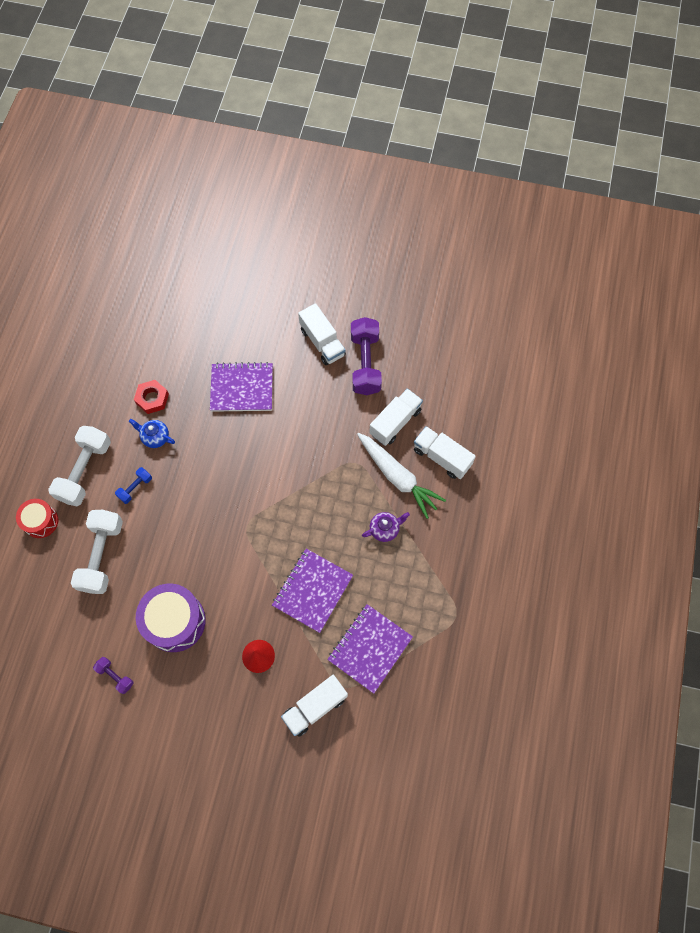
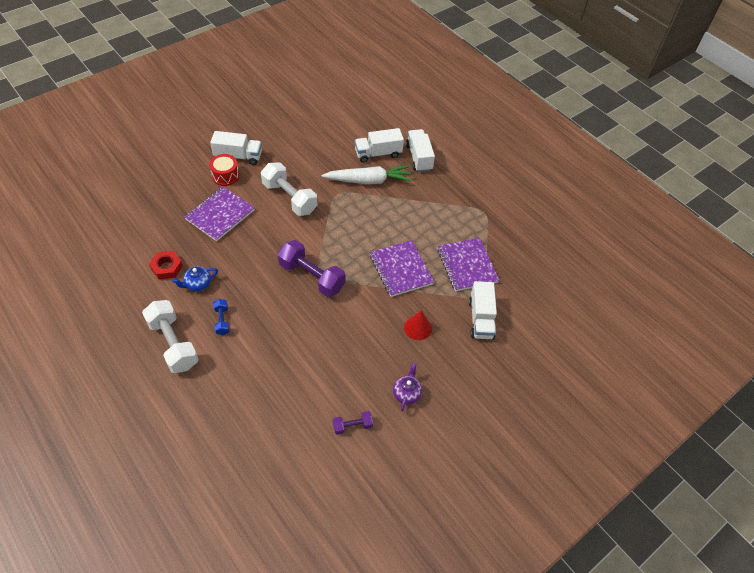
camera: 55 degrees left, 15 degrees down
red drum [16,499,58,538] -> red drum moved to [209,154,239,186]
white dumbbell [71,510,123,594] -> white dumbbell moved to [261,162,317,216]
purple drum [136,583,206,652] -> none
purple dumbbell [351,317,382,395] -> purple dumbbell moved to [278,240,345,297]
purple teapot [362,512,410,542] -> purple teapot moved to [393,363,422,411]
white truck [369,388,423,446] -> white truck moved to [406,129,435,172]

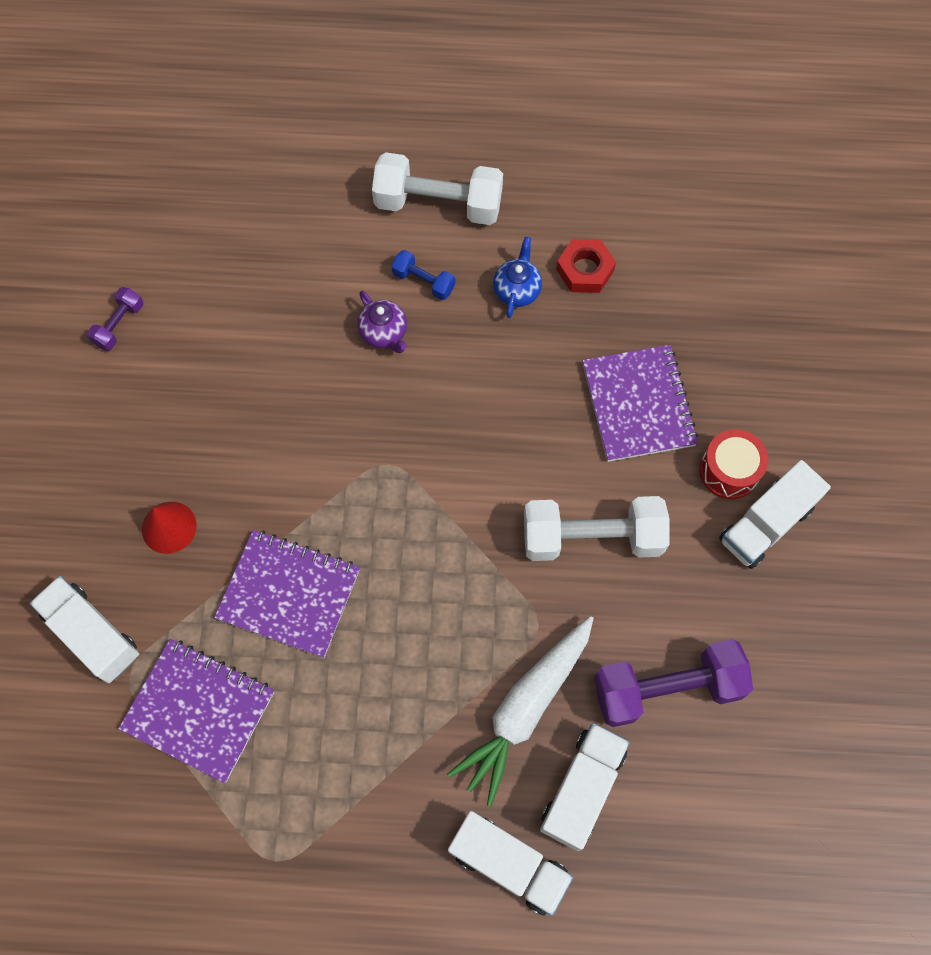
camera: 135 degrees right, 15 degrees up
purple dumbbell [278,240,345,297] -> purple dumbbell moved to [594,639,753,727]
purple teapot [393,363,422,411] -> purple teapot moved to [357,291,407,353]

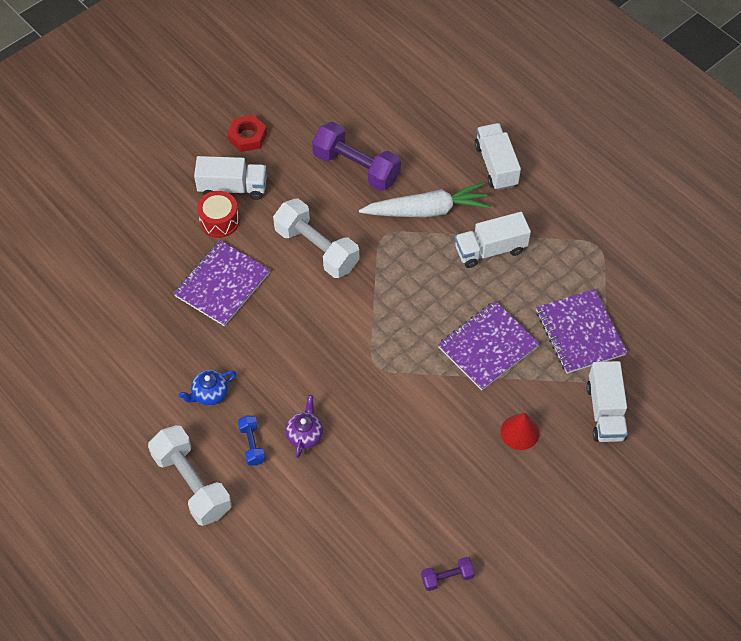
camera: 135 degrees left, 10 degrees down
purple notebook [214,530,360,658] -> purple notebook turned 75 degrees clockwise [438,301,540,391]
white truck [540,723,630,851] -> white truck moved to [455,212,531,268]
red nut [556,239,616,293] -> red nut moved to [227,115,267,152]

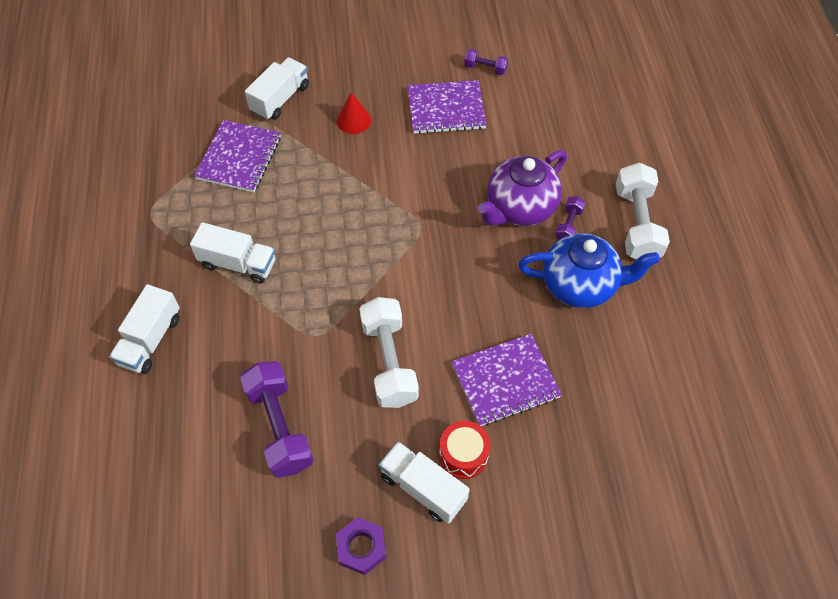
camera: 145 degrees left, 0 degrees up
blue teapot [178,370,237,406] -> blue teapot [518,233,660,308], size x2.03
red nut [227,115,267,152] -> purple nut [336,517,386,575]
blue dumbbell [238,416,265,465] -> purple dumbbell [555,196,585,239]
purple teapot [285,395,323,458] -> purple teapot [478,150,567,226], size x2.03
white carrot [359,182,491,218] -> none
purple notebook [438,301,540,391] -> purple notebook moved to [408,80,487,134]

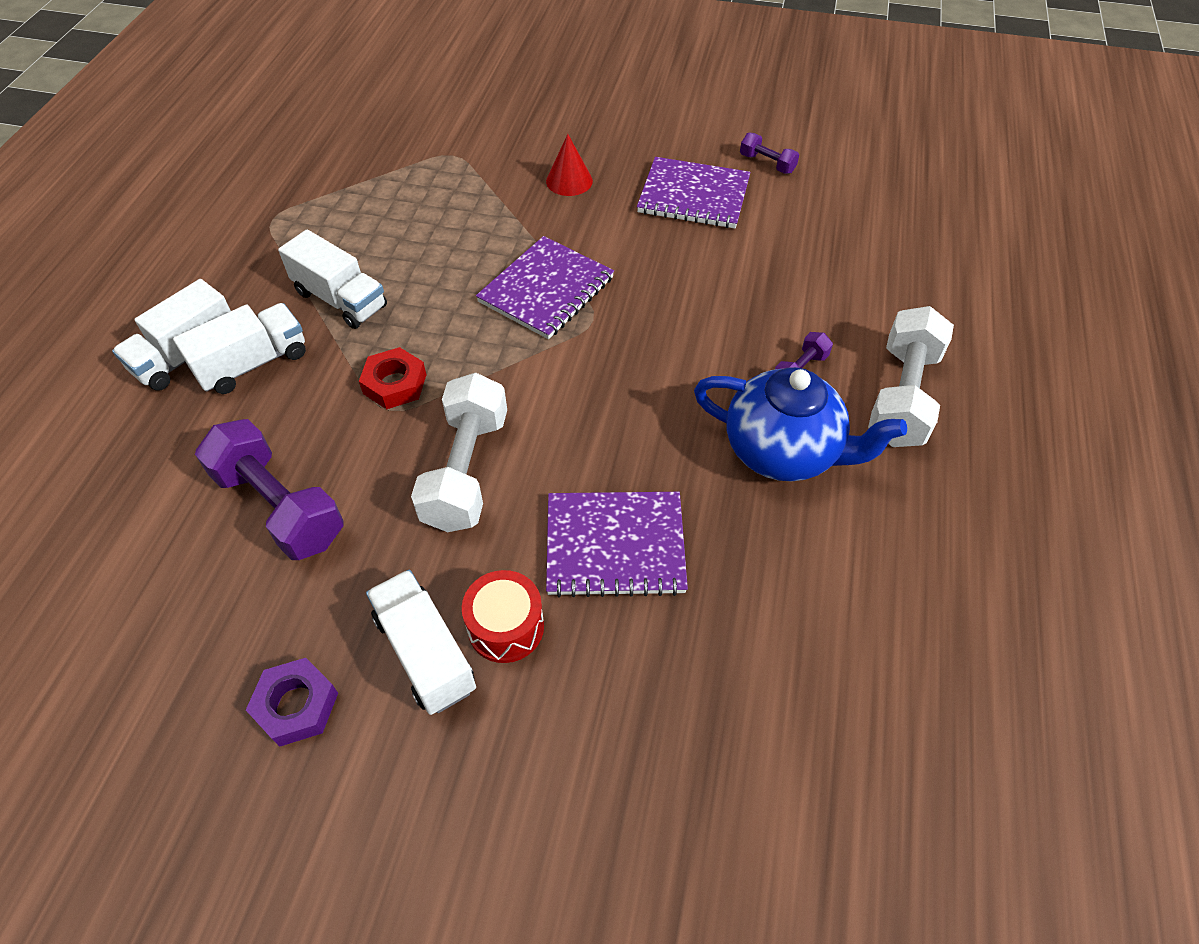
camera: 20 degrees right, 5 degrees down
purple notebook [194,120,281,192] -> purple notebook moved to [476,236,614,339]
purple dumbbell [240,361,314,478] -> purple dumbbell turned 45 degrees counterclockwise [195,419,343,560]
white truck [245,58,309,120] -> white truck moved to [173,303,306,394]
purple teapot [478,150,567,226] -> none
none -> red nut [359,347,426,409]

